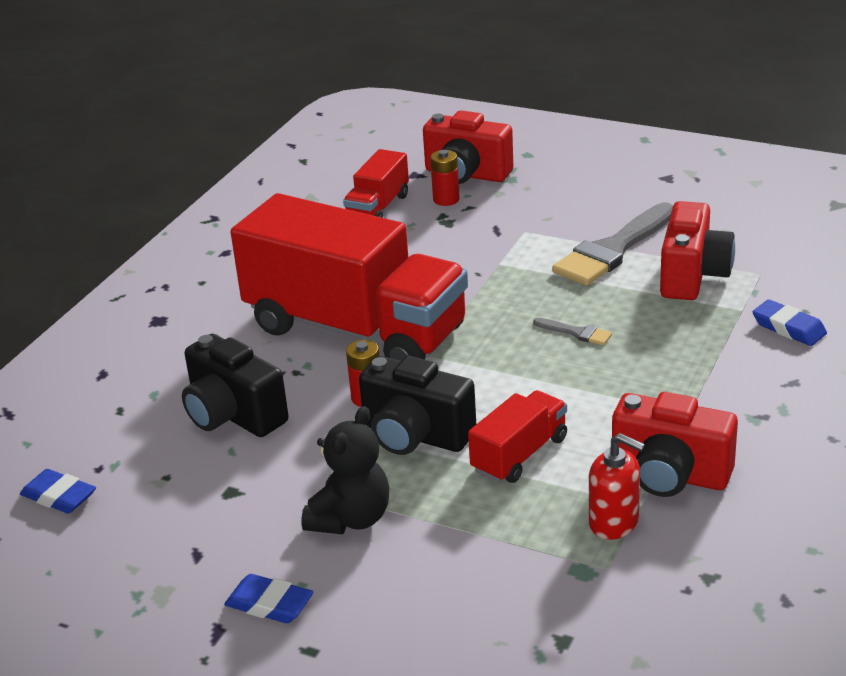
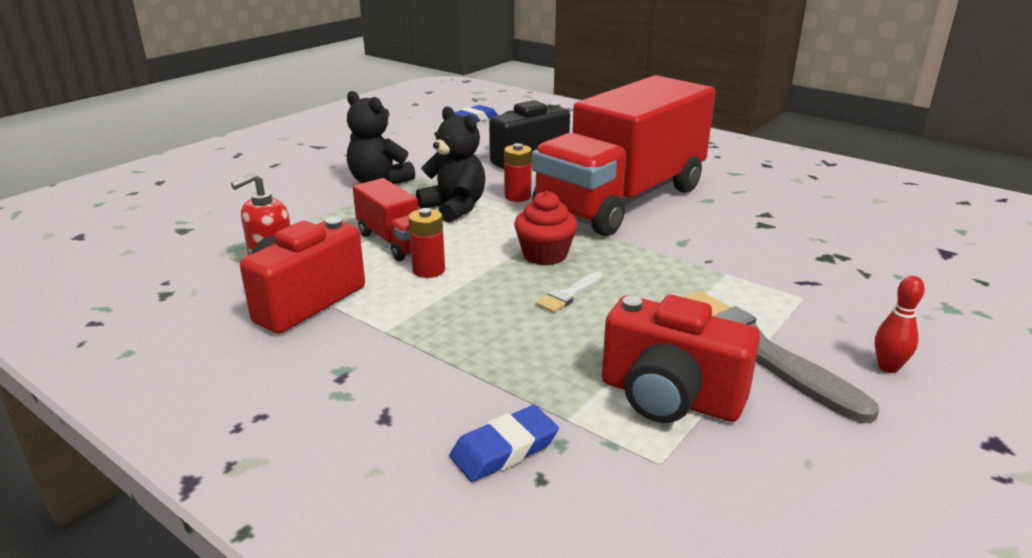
camera: 100 degrees right, 5 degrees down
blue eraser [224,574,313,623] -> none
red truck [343,149,409,218] -> none
black camera [359,356,476,455] -> black teddy bear [416,106,486,223]
red camera [423,110,513,184] -> none
red battery [430,150,460,206] -> red battery moved to [408,208,445,278]
grey brush [533,318,612,345] -> white brush [536,272,603,313]
none -> red cupcake [514,191,578,265]
none -> red bowling pin [875,276,925,373]

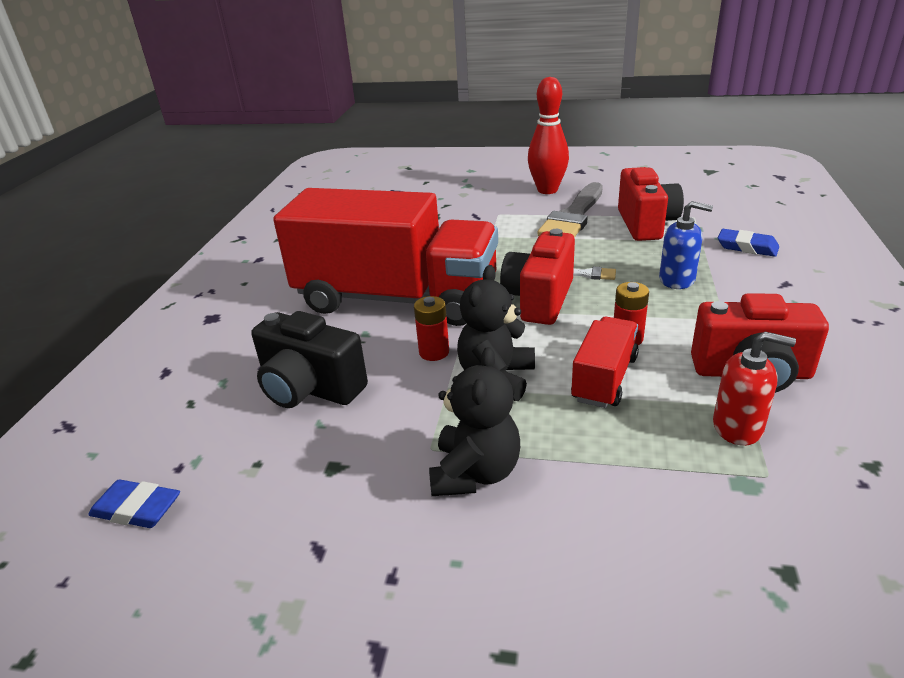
camera: 115 degrees left, 5 degrees up
red cupcake [514,191,578,265] -> red camera [500,229,575,325]
red bowling pin [875,276,925,373] -> red bowling pin [528,77,569,194], size x2.05
none -> blue soap dispenser [659,201,713,289]

